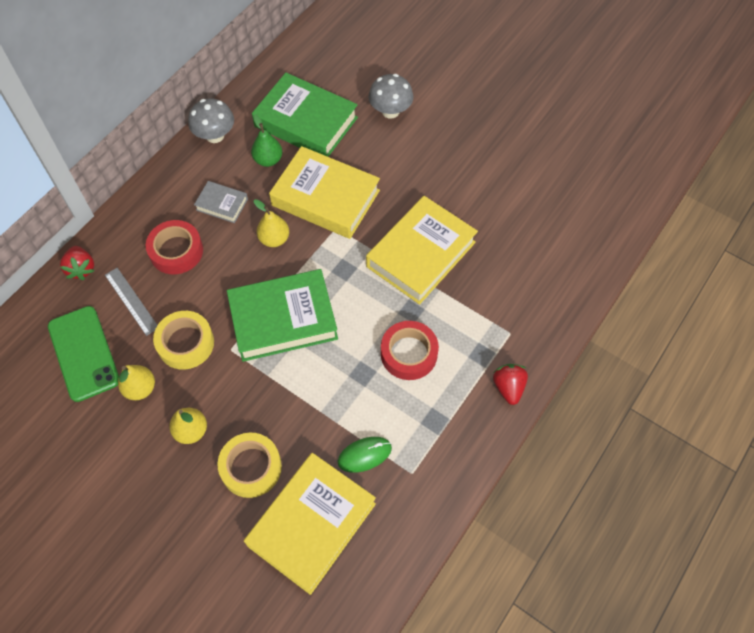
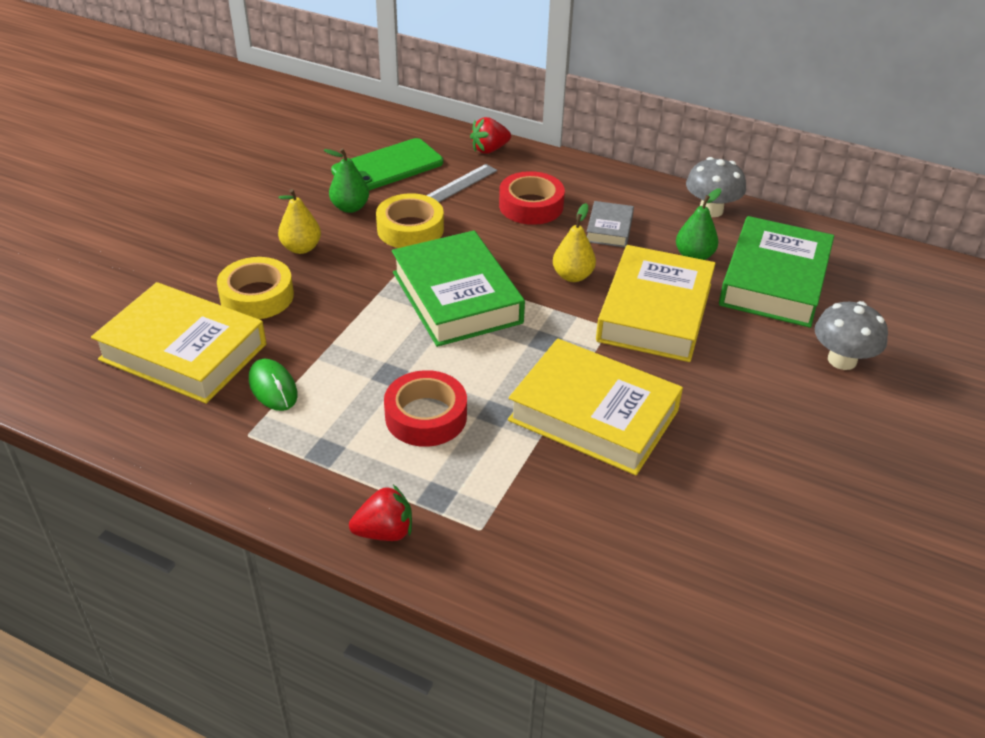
camera: 80 degrees right, 20 degrees down
yellow pear [118,365,155,400] -> green pear [324,148,369,213]

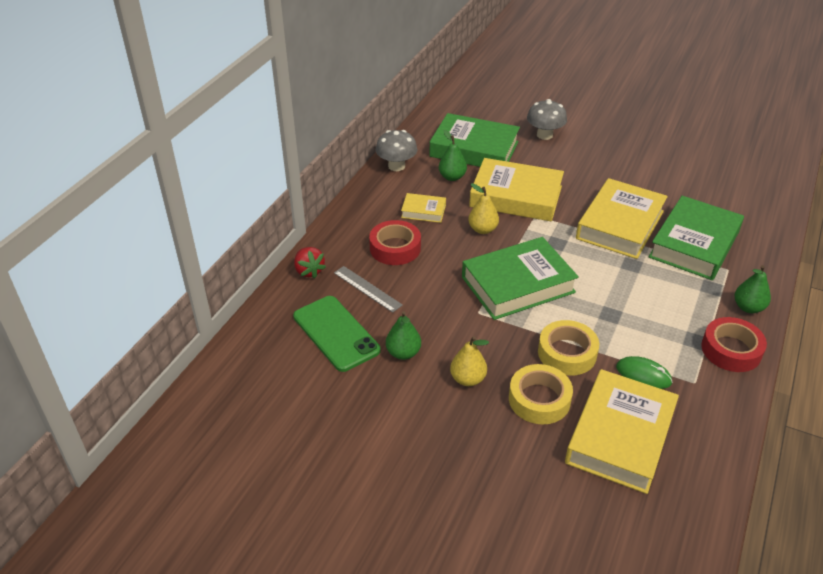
camera: 90 degrees left, 0 degrees up
green mouse [249,359,298,411] -> green mouse turned 60 degrees clockwise [616,356,673,389]
red strawberry [349,485,412,541] -> green pear [735,265,771,313]
yellow tape [376,193,444,248] -> yellow tape moved to [538,320,599,375]
red tape [384,370,467,447] -> red tape moved to [701,317,767,372]
grey book [587,201,634,247] -> yellow book [401,193,446,223]
none -> green book [648,196,744,280]

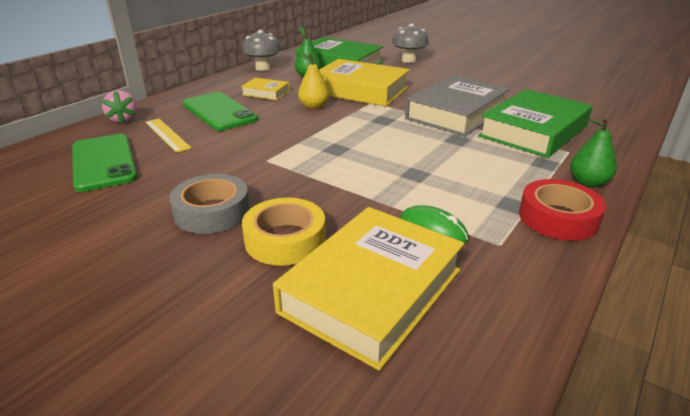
camera: 10 degrees right, 10 degrees down
red strawberry [294,247,326,279] -> pink strawberry [102,90,137,124]
grey ruler [334,266,403,313] -> yellow ruler [145,119,192,153]
red tape [369,220,421,265] -> green phone [183,92,258,131]
green pear [386,311,421,360] -> none
yellow pear [450,336,489,386] -> grey tape [169,174,250,234]
green book [462,237,579,320] -> none
yellow tape [538,320,599,375] -> none
yellow book [576,178,668,259] -> grey book [405,75,510,136]

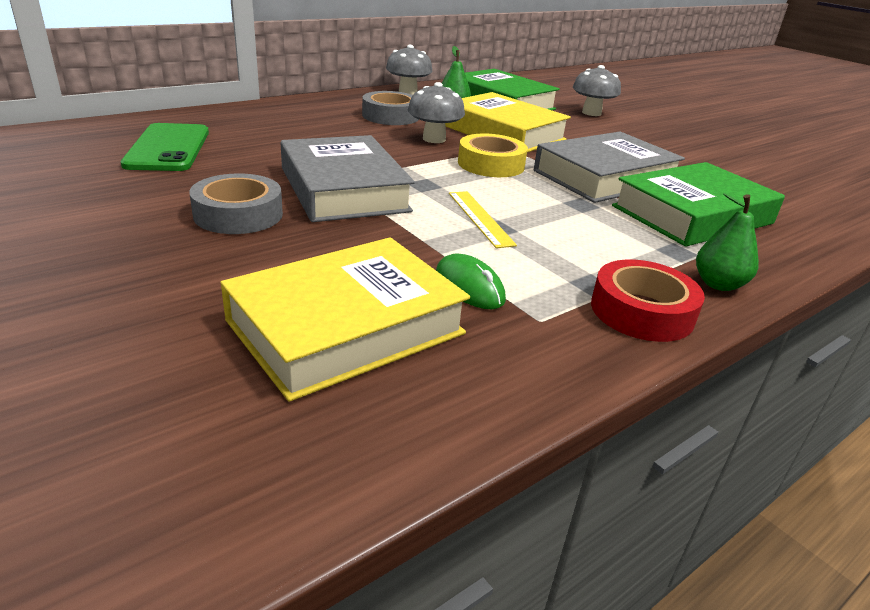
camera: 15 degrees right, 0 degrees up
pink strawberry [102,90,137,124] -> none
yellow ruler [145,119,192,153] -> yellow ruler moved to [449,191,517,248]
green phone [183,92,258,131] -> none
yellow book [241,78,290,100] -> grey tape [362,91,419,125]
yellow tape [242,198,326,266] -> yellow tape moved to [458,134,528,177]
yellow pear [298,51,329,109] -> grey mushroom [408,82,465,143]
none -> grey book [281,135,415,222]

